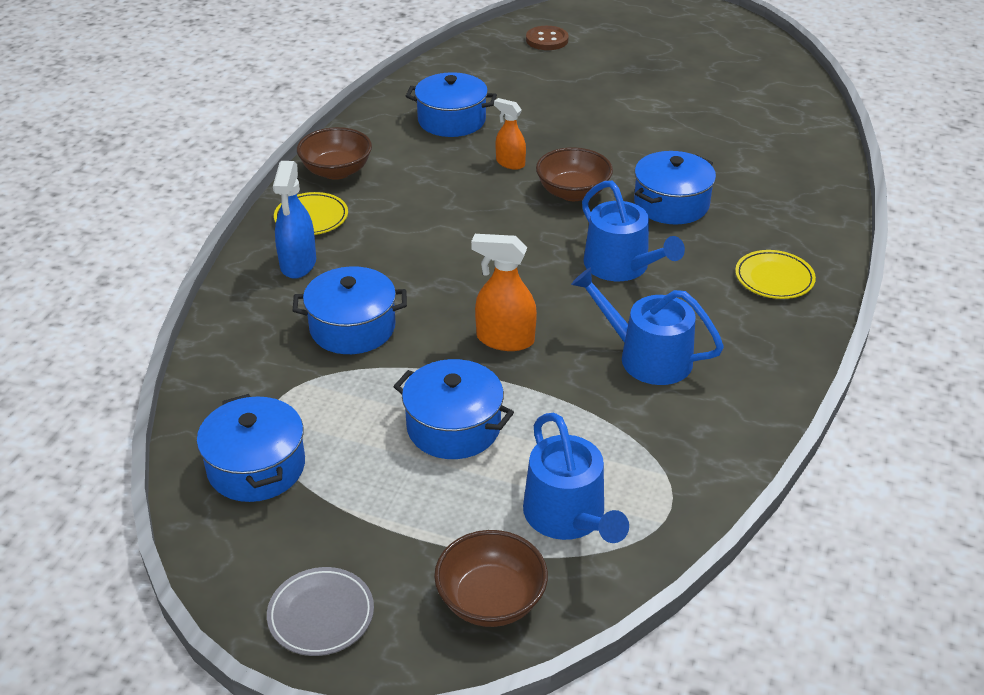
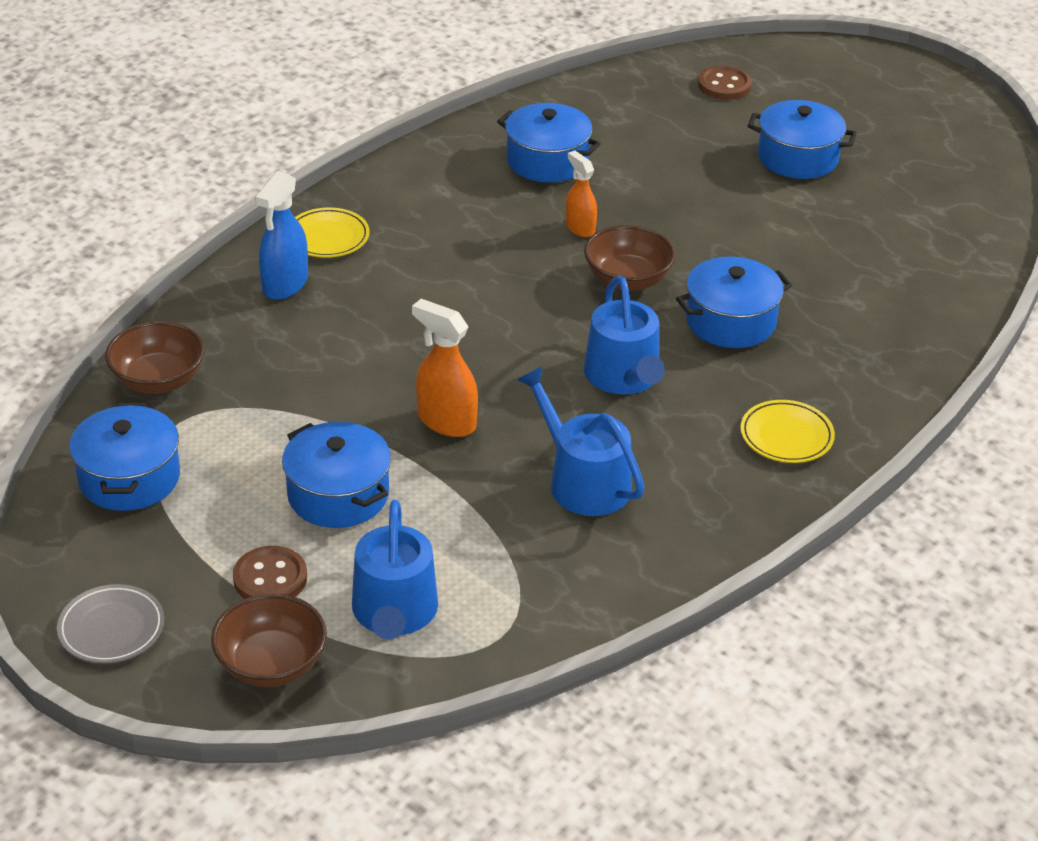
camera: 20 degrees right, 0 degrees up
blue pot [292,266,407,354] -> blue pot moved to [748,100,857,179]
brown bowl [297,127,372,180] -> brown bowl moved to [105,321,205,394]
none -> brown button [233,546,307,599]

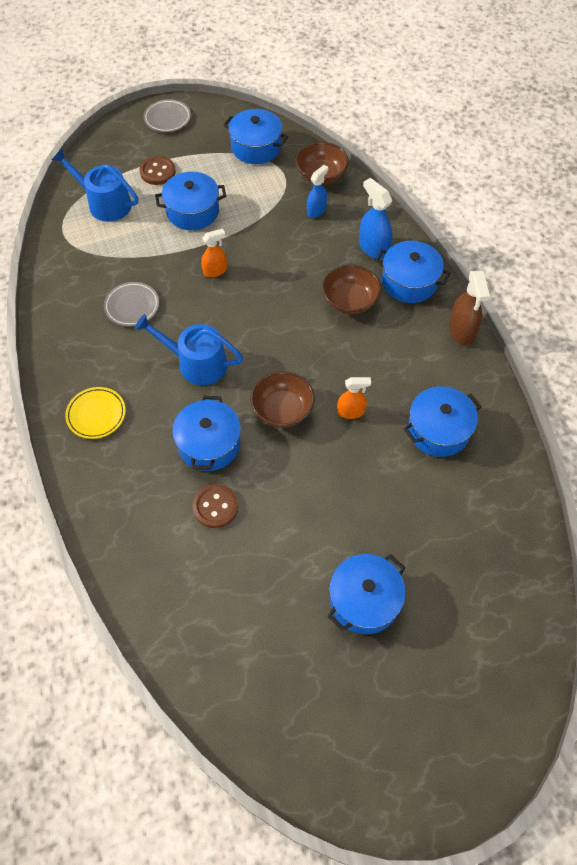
camera: 120 degrees right, 20 degrees up
brown bowl [211,594,327,687] -> brown bowl moved to [322,265,381,315]
yellow plate [295,208,370,258] -> blue pot [375,241,450,303]
orange spray bottle [412,299,478,437] -> orange spray bottle [201,229,227,277], size x0.66
blue watering can [517,366,645,516] -> grey plate [104,282,159,326]
brown button [698,65,752,100] -> brown button moved to [192,484,238,528]
none -> blue spray bottle [307,165,328,218]
none -> brown spray bottle [449,271,490,346]

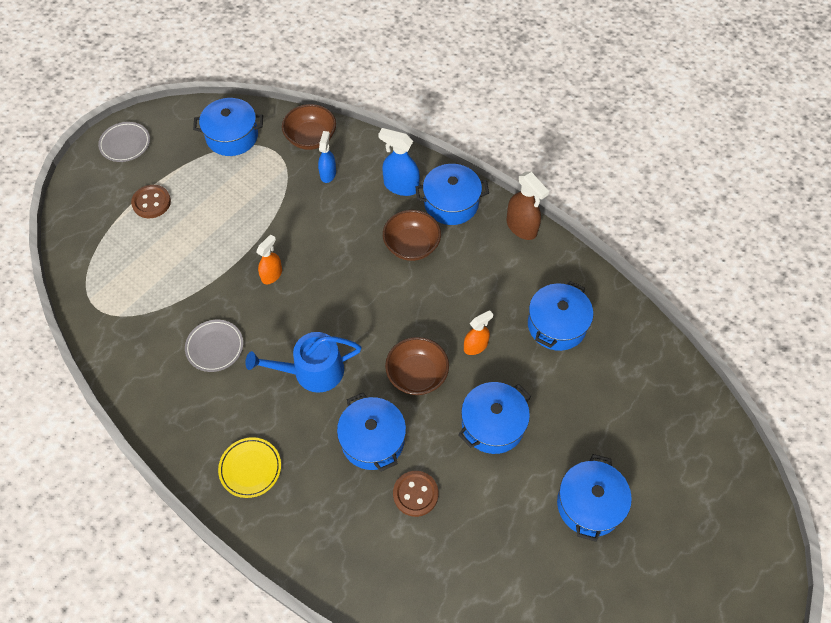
camera: 30 degrees left, 0 degrees up
blue watering can [52,149,138,222] -> none
blue pot [155,172,226,230] -> blue pot moved to [458,382,531,454]

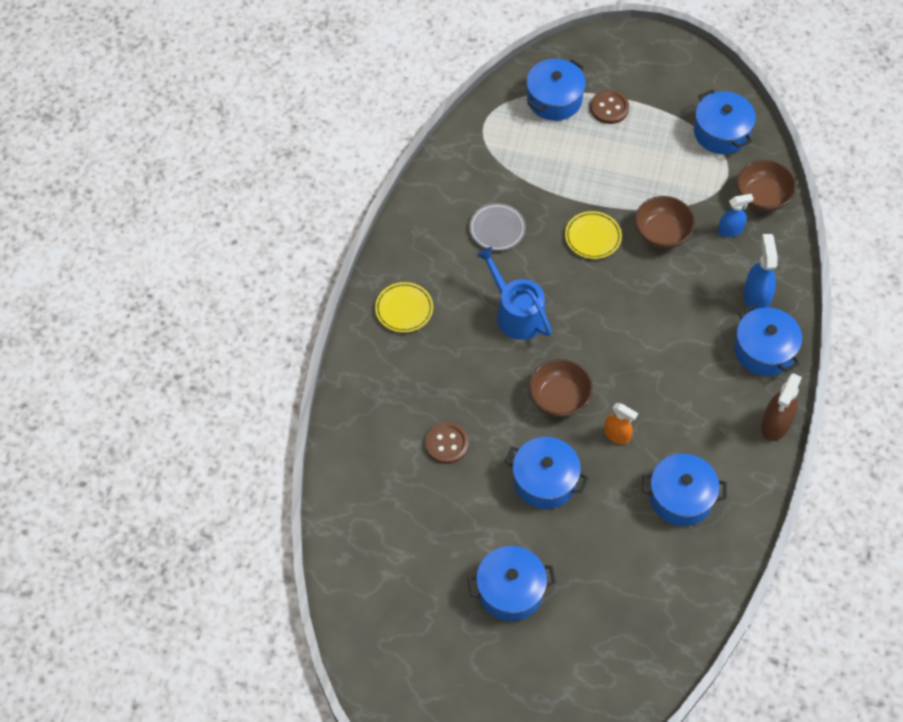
camera: 65 degrees right, 0 degrees up
grey plate [98,122,150,162] -> none
orange spray bottle [256,234,282,284] -> yellow plate [565,211,622,259]
blue pot [337,393,406,472] -> blue pot moved to [526,59,586,121]
brown bowl [383,210,441,261] -> brown bowl moved to [635,196,695,249]

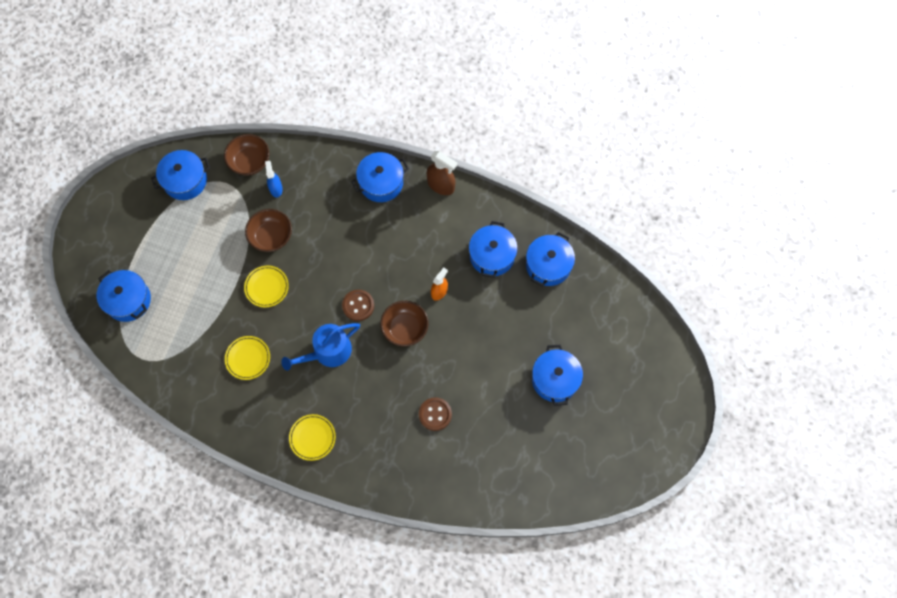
camera: 85 degrees left, 10 degrees up
grey plate [469,203,526,251] -> yellow plate [225,336,270,380]
blue pot [505,437,588,509] -> blue pot moved to [526,232,575,286]
brown button [590,90,629,124] -> brown button moved to [342,290,374,321]
blue spray bottle [743,234,778,311] -> none

